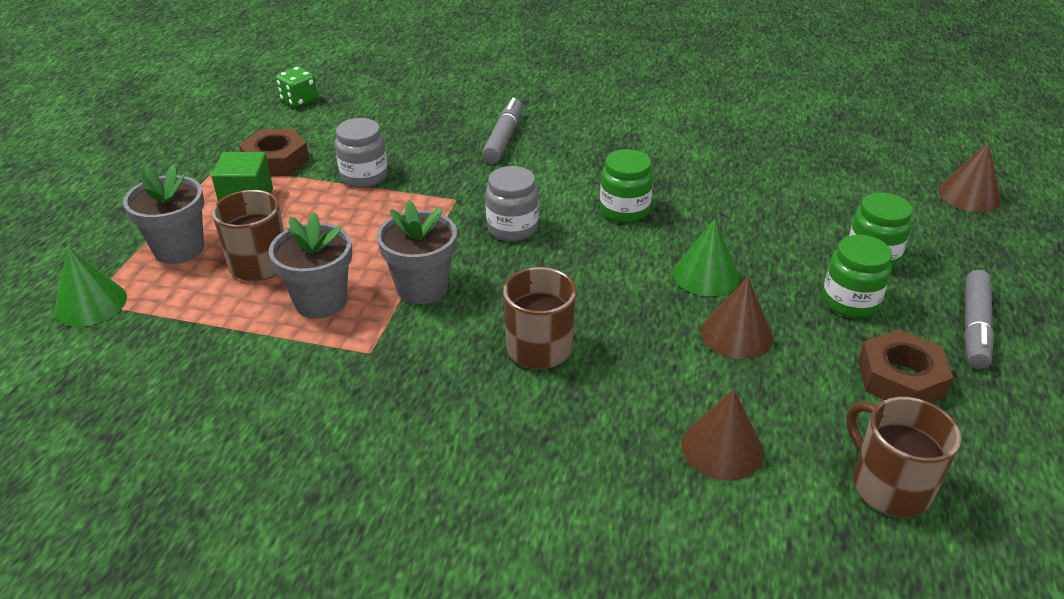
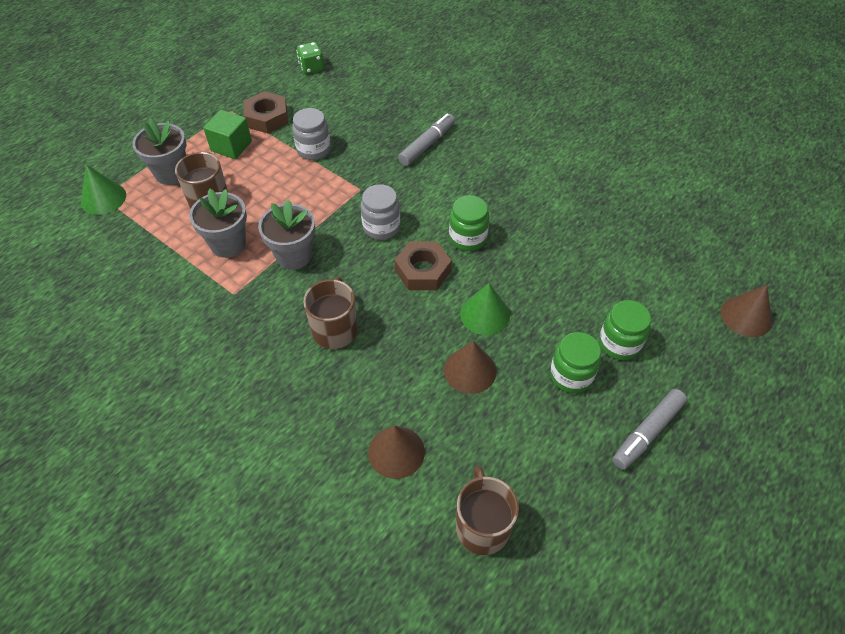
camera: 25 degrees right, 15 degrees up
brown nut [858,329,953,403] -> brown nut moved to [395,241,452,290]

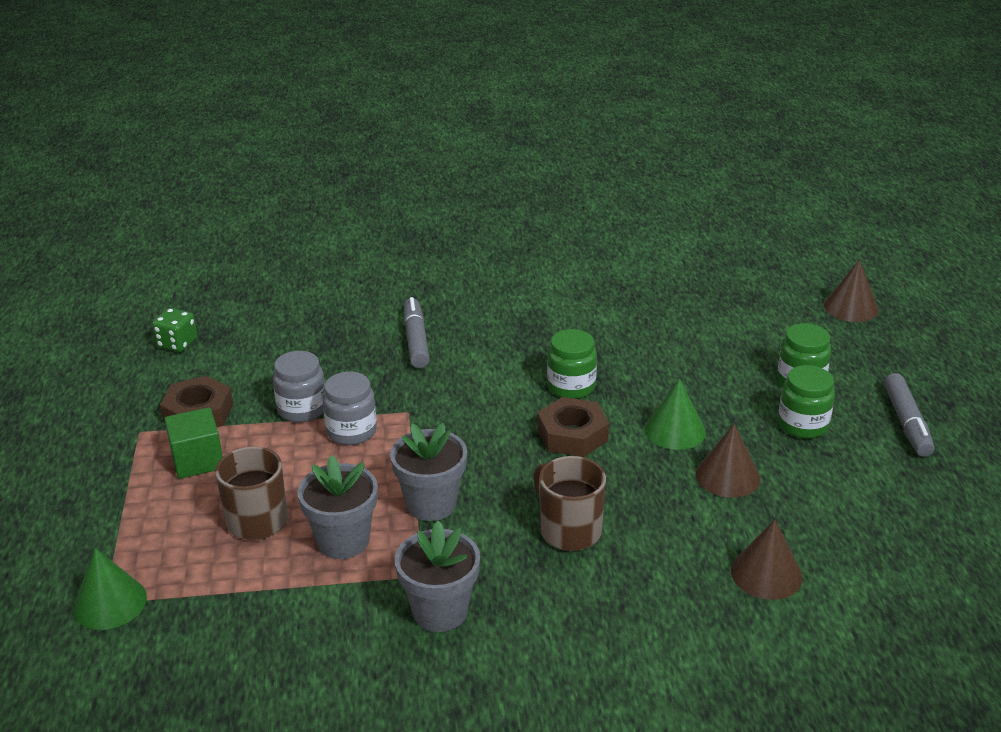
camera: 45 degrees left, 20 degrees down
grey flower pot [132,119,186,185] -> grey flower pot moved to [395,521,480,632]
grey jar [361,184,400,240] -> grey jar moved to [323,372,377,445]
brown mug [456,466,519,555] -> none

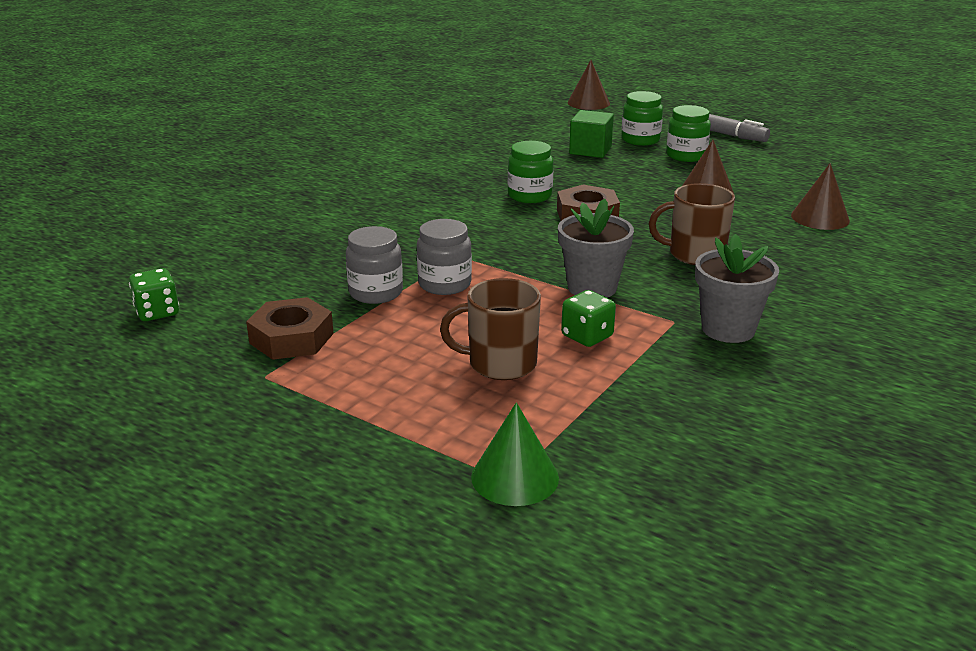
camera: 50 degrees left, 5 degrees down
green cube [164,407,223,479] -> green cube moved to [569,110,614,158]
grey flower pot [297,455,378,559] -> green dice [561,290,616,347]
grey marker [404,297,430,368] -> none
green cone [644,379,706,450] -> none

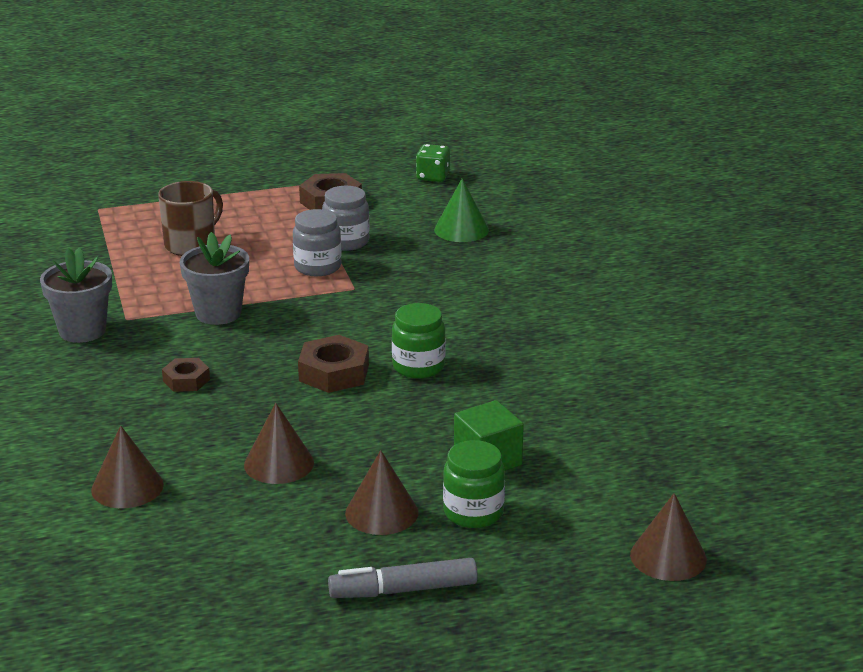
camera: 130 degrees right, 0 degrees up
green cone [471,402,559,506] -> green cone moved to [434,179,489,242]
green dice [561,290,616,347] -> none
brown mug [649,183,735,265] -> brown nut [162,358,210,392]
green jar [666,105,711,162] -> brown cone [345,450,418,535]

